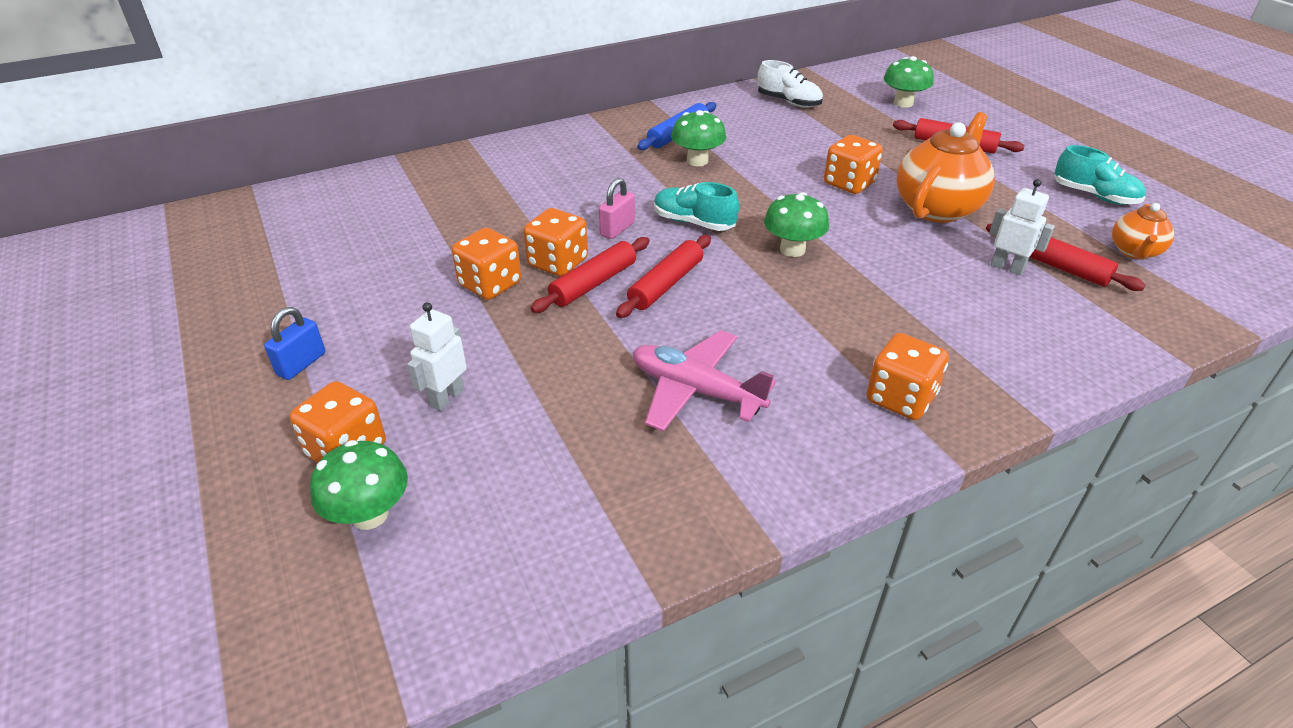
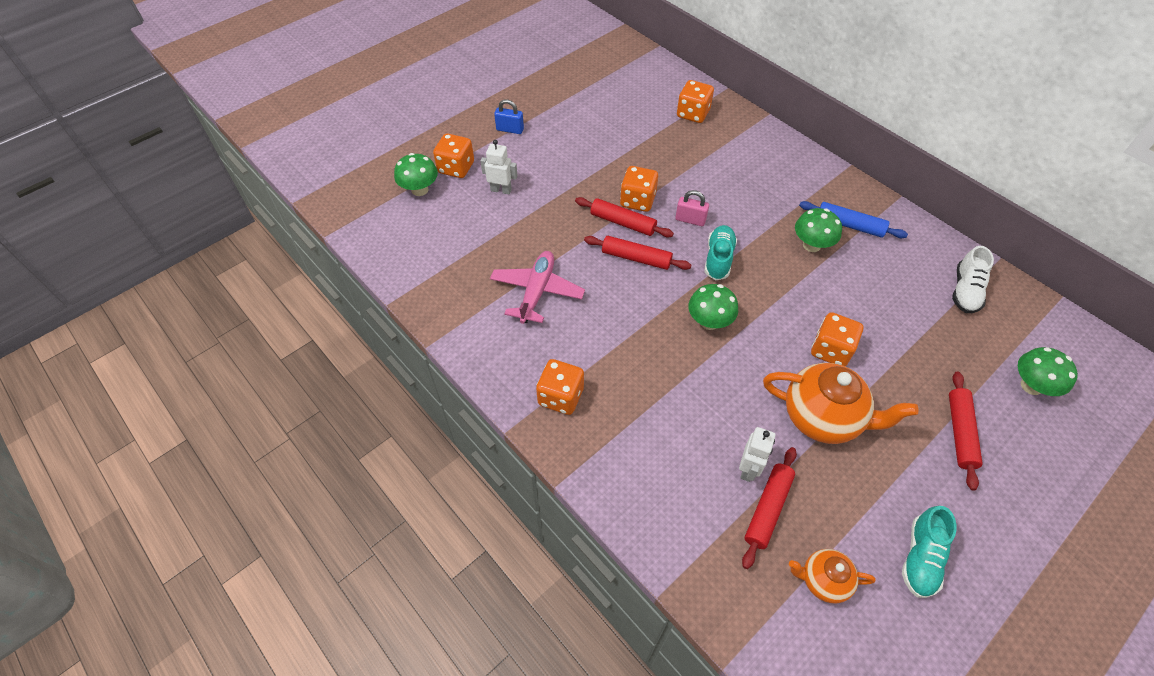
camera: 75 degrees right, 15 degrees up
orange dice [452,228,521,300] -> orange dice moved to [677,80,714,123]

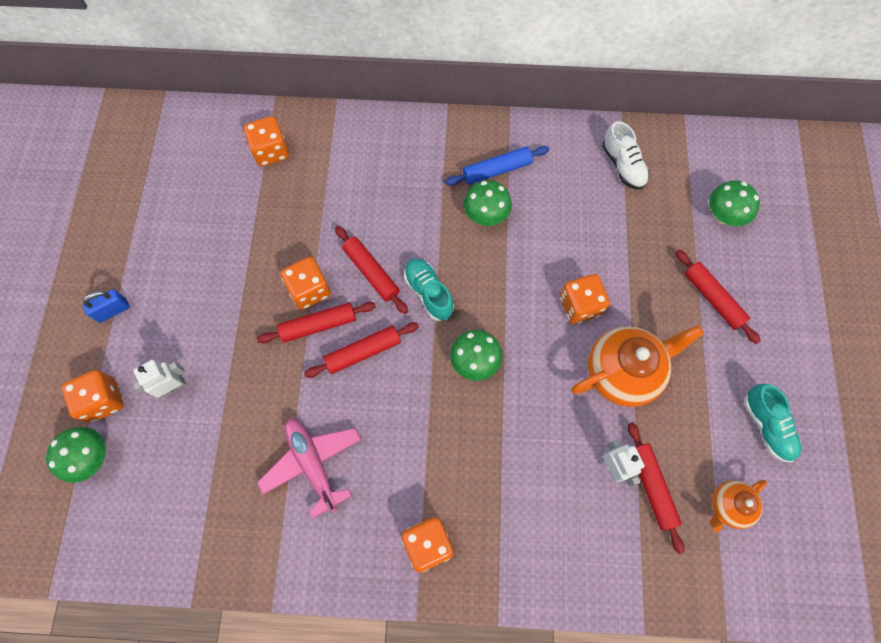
camera: 45 degrees left, 15 degrees up
pink padlock [675,190,709,226] -> red rolling pin [335,226,408,314]

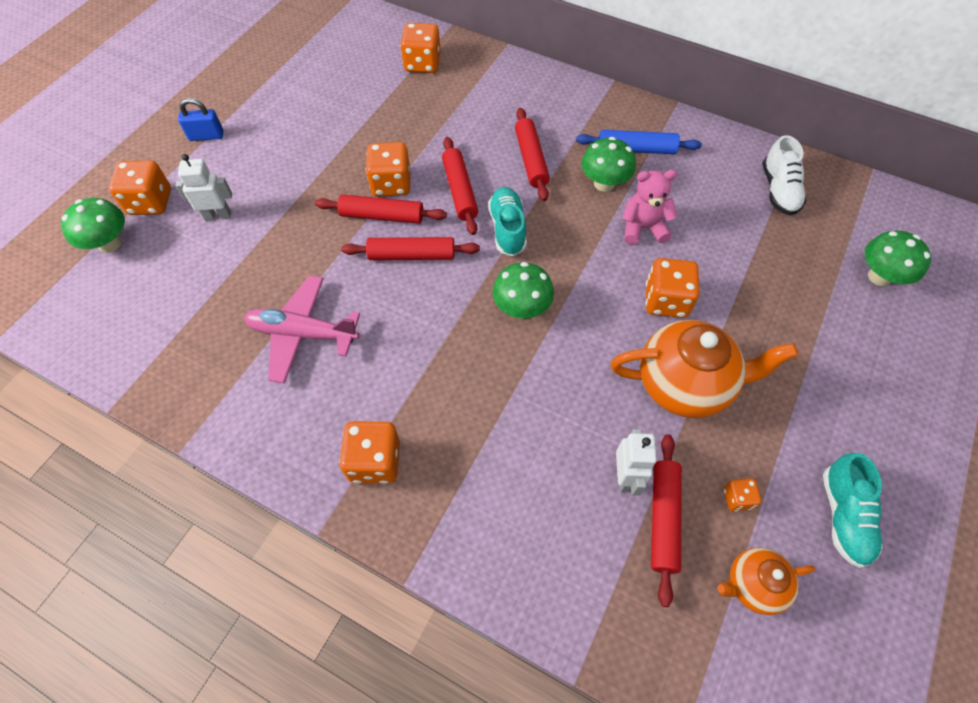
camera: 25 degrees right, 10 degrees down
pink plane [257,418,361,519] -> pink plane turned 75 degrees counterclockwise [244,275,360,384]
red rolling pin [675,249,760,344] -> red rolling pin moved to [515,108,550,201]
none -> pink teddy bear [622,170,678,245]
none -> orange dice [724,478,761,511]

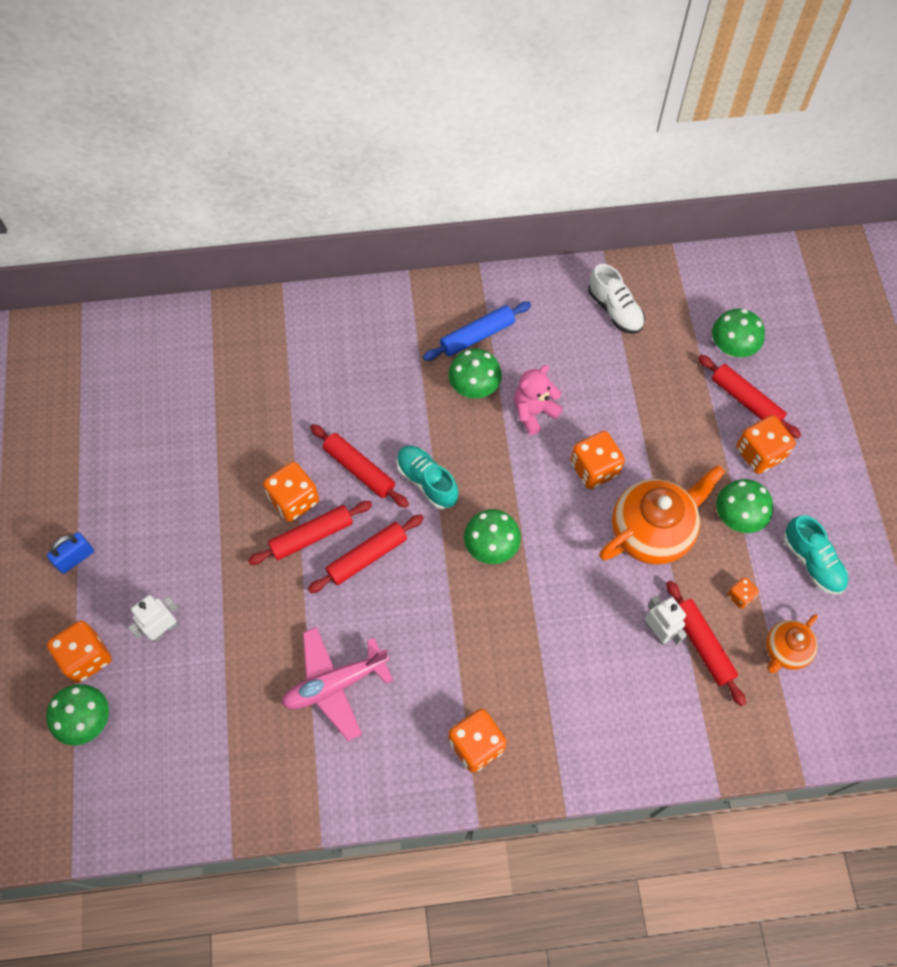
camera: 35 degrees left, 5 degrees up
orange dice [400,23,441,73] -> orange dice moved to [736,415,796,474]
red rolling pin [515,108,550,201] -> red rolling pin moved to [698,355,801,439]
none -> green mushroom [716,479,773,533]

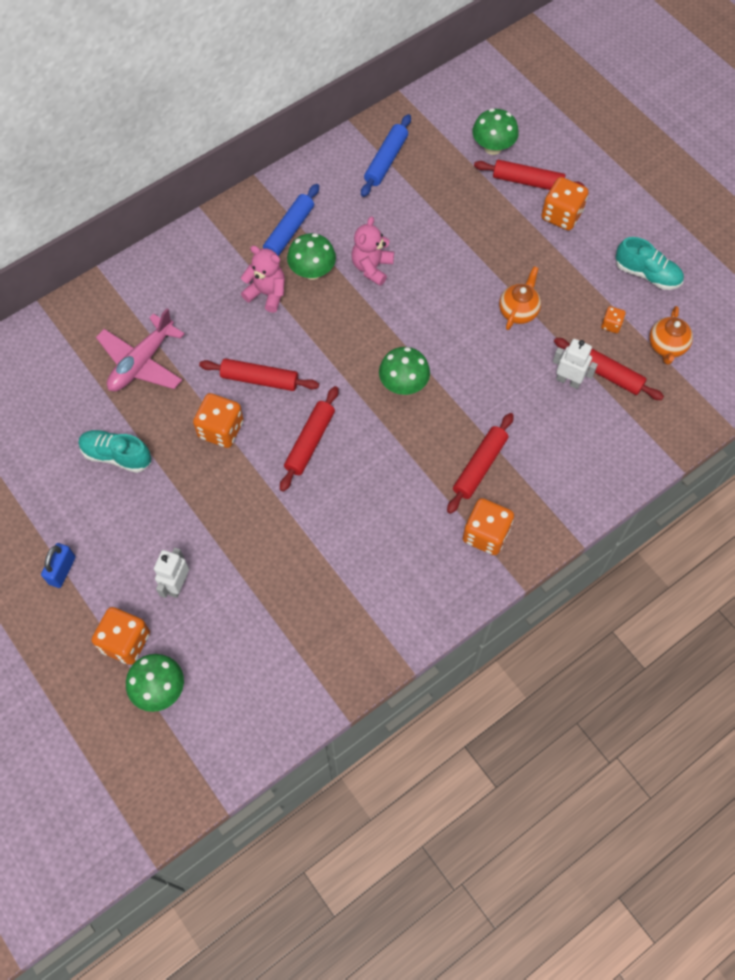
camera: 30 degrees left, 0 degrees up
red rolling pin [248,501,372,565] -> red rolling pin moved to [447,413,514,514]
pink plane [281,627,393,741] -> pink plane moved to [96,308,185,392]
turquoise shoe [396,446,458,509] -> turquoise shoe moved to [78,430,151,473]
orange dice [570,431,625,489] -> none
white shoe [588,264,645,334] -> blue rolling pin [361,114,411,197]
orange teapot [599,465,725,565] -> orange teapot [499,266,541,330], size x0.55
green mushroom [716,479,773,533] -> none
none -> pink teddy bear [241,246,285,313]

